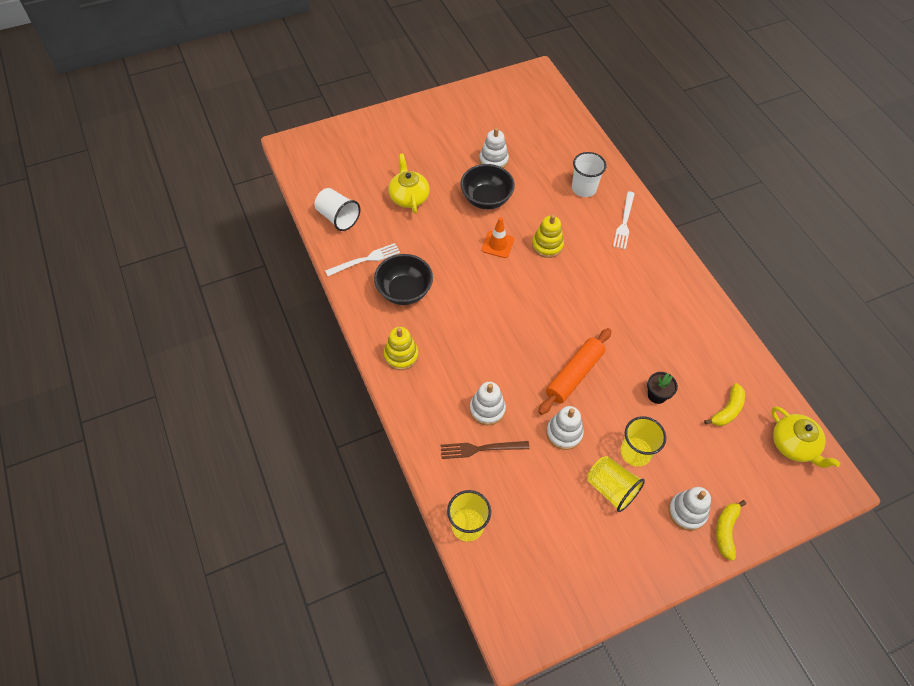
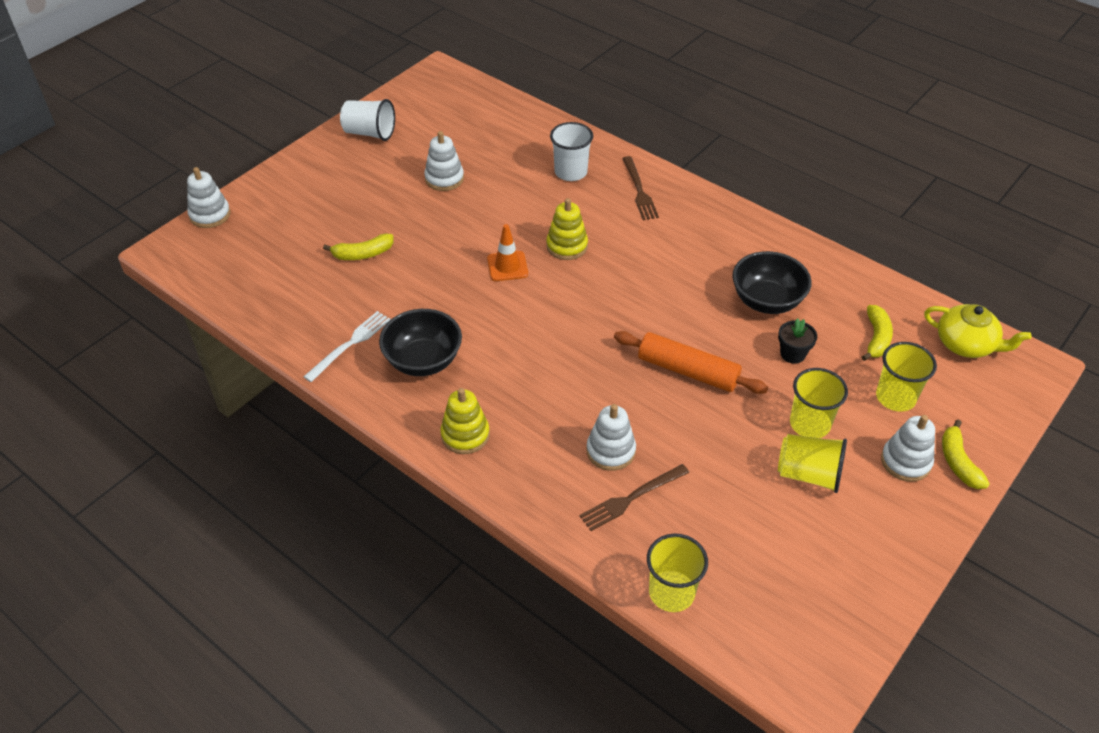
camera: 25 degrees left, 10 degrees down
white cup [314,188,360,231] -> white cup moved to [340,99,395,141]
yellow teapot [388,154,430,214] -> yellow banana [323,234,393,260]
black bowl [460,164,515,209] -> black bowl moved to [732,251,812,314]
orange rolling pin [538,328,611,415] -> orange rolling pin turned 75 degrees counterclockwise [614,331,768,394]
white stacking toy [546,406,584,450] -> white stacking toy moved to [187,167,230,228]
white fork [613,191,635,250] -> brown fork [622,156,659,220]
none -> yellow cup [876,342,937,412]

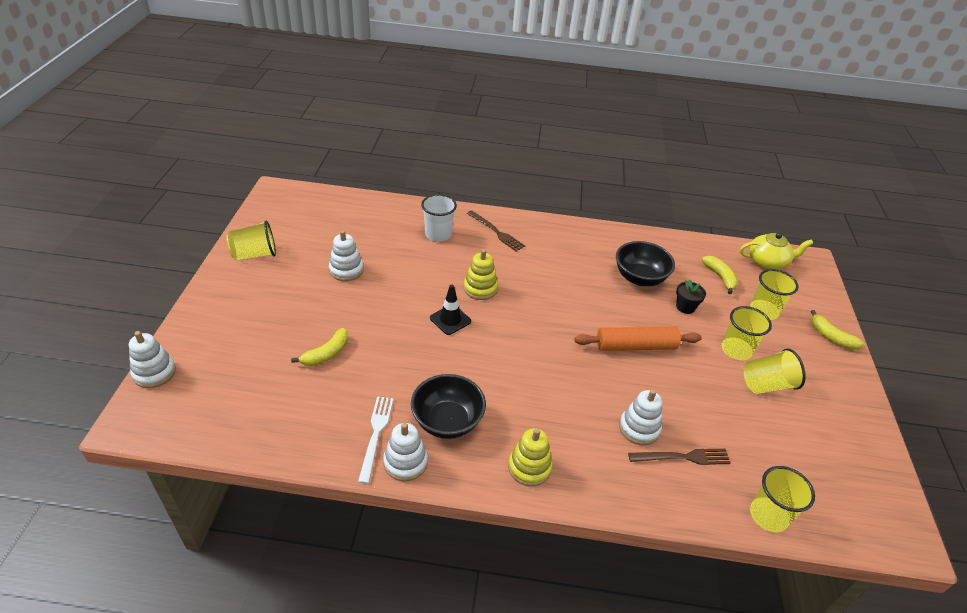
camera: 35 degrees left, 5 degrees down
white cup [340,99,395,141] -> yellow cup [227,221,276,260]
orange traffic cone [487,224,528,281] -> black traffic cone [430,285,471,335]
brown fork [580,464,689,531] -> brown fork turned 120 degrees counterclockwise [628,449,731,465]
white stacking toy [881,415,935,482] -> white stacking toy moved to [383,423,428,481]

